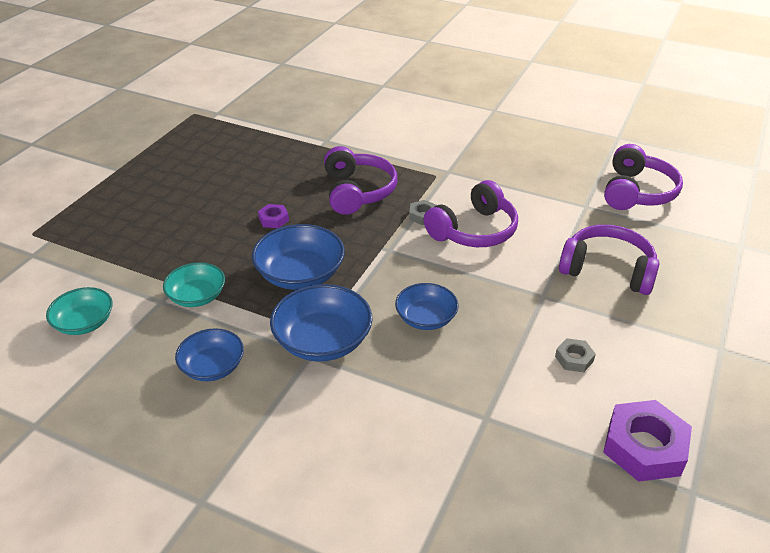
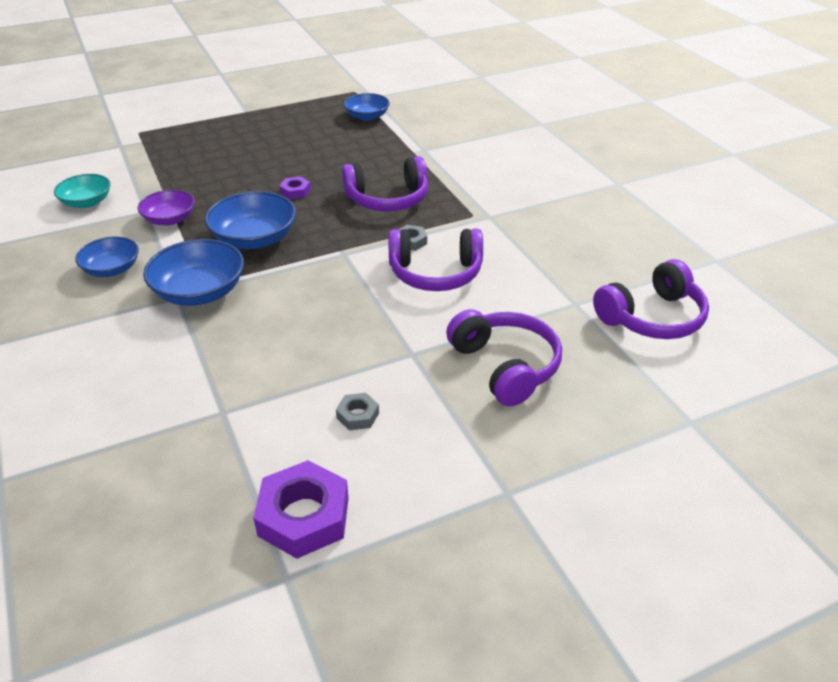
camera: 40 degrees right, 0 degrees up
turquoise bowl [163,262,225,307] -> purple bowl [137,190,195,225]
purple headphones [324,146,397,215] -> purple headphones turned 45 degrees clockwise [342,156,428,212]
blue bowl [395,283,459,330] -> blue bowl moved to [344,93,390,121]

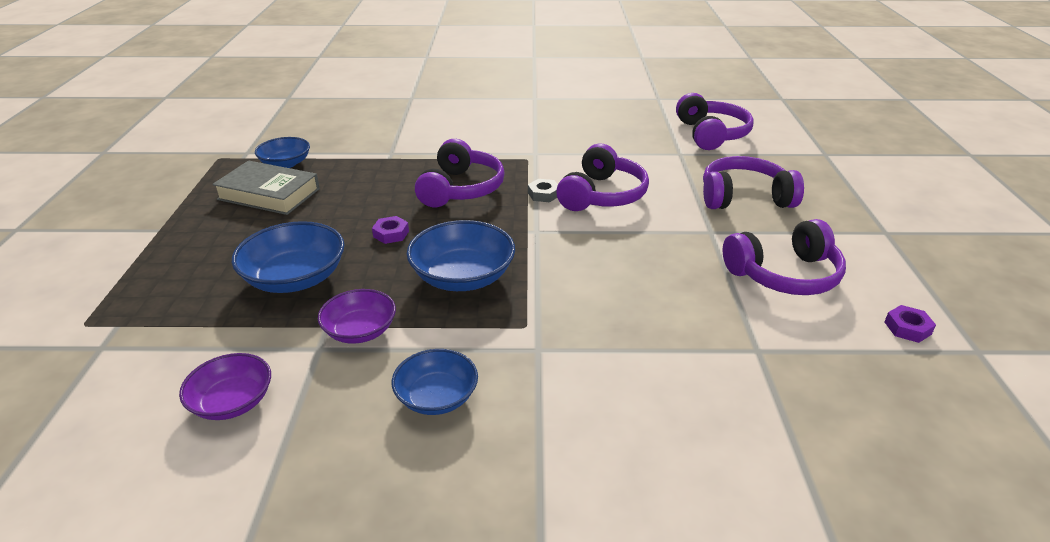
camera: 65 degrees left, 5 degrees down
turquoise bowl [54,174,111,208] -> purple bowl [179,353,271,420]
blue bowl [143,239,244,306] -> blue bowl moved to [232,221,344,293]
purple nut [253,460,349,559] -> purple nut [885,305,936,343], size x0.49
grey nut [336,393,379,430] -> purple headphones [723,219,846,295]
none -> grey book [212,160,320,215]

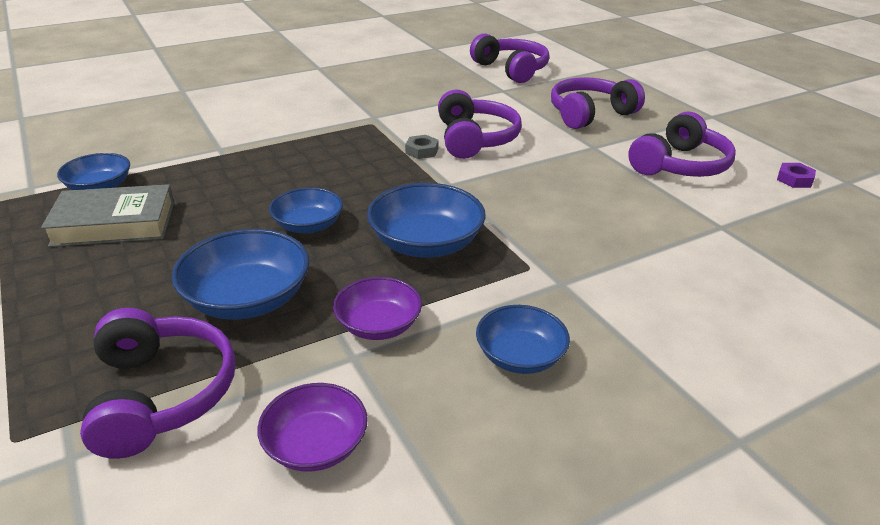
camera: 30 degrees left, 0 degrees up
purple nut [372,216,409,244] -> blue bowl [269,187,343,233]
purple headphones [415,139,505,207] -> purple headphones moved to [80,308,236,459]

